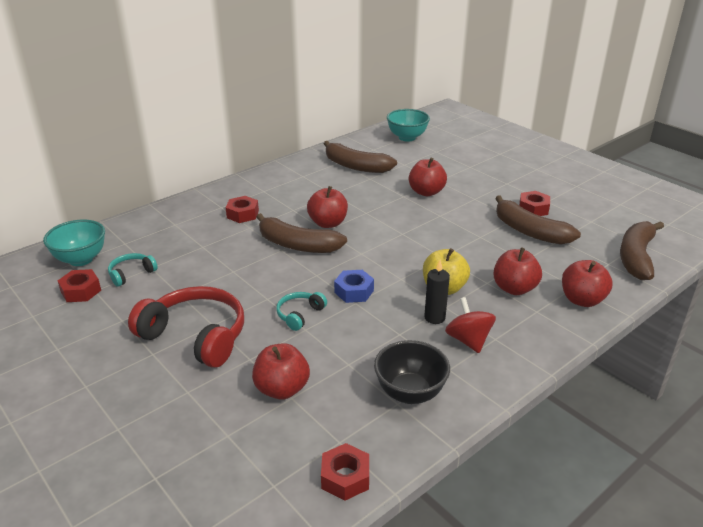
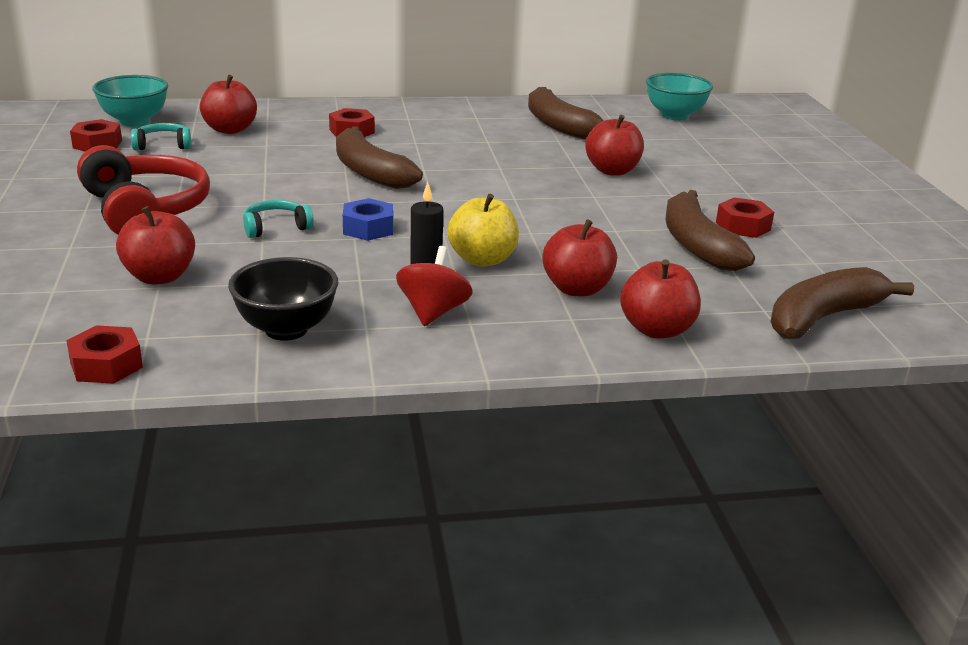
camera: 30 degrees right, 5 degrees down
red apple [307,186,348,228] -> red apple moved to [200,75,257,134]

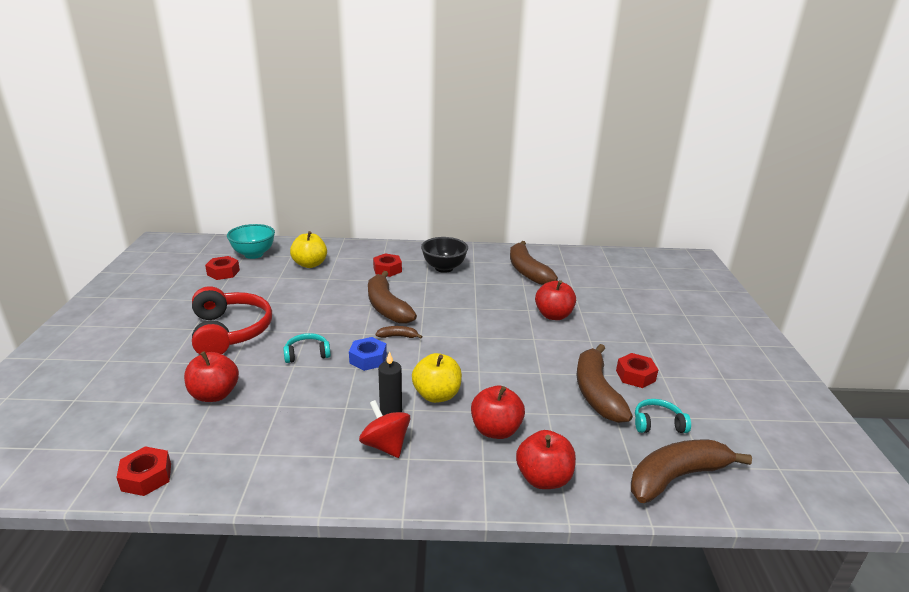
camera: 10 degrees right, 0 degrees up
turquoise headphones [131,123,191,151] -> turquoise headphones moved to [635,399,691,433]
red apple [200,75,257,134] -> yellow apple [290,231,327,268]
black bowl [228,257,338,341] -> black bowl moved to [421,237,468,273]
red spinning top [396,246,473,326] -> red spinning top turned 60 degrees counterclockwise [359,400,410,458]
turquoise bowl [646,73,713,121] -> none
none -> brown banana [376,326,423,338]

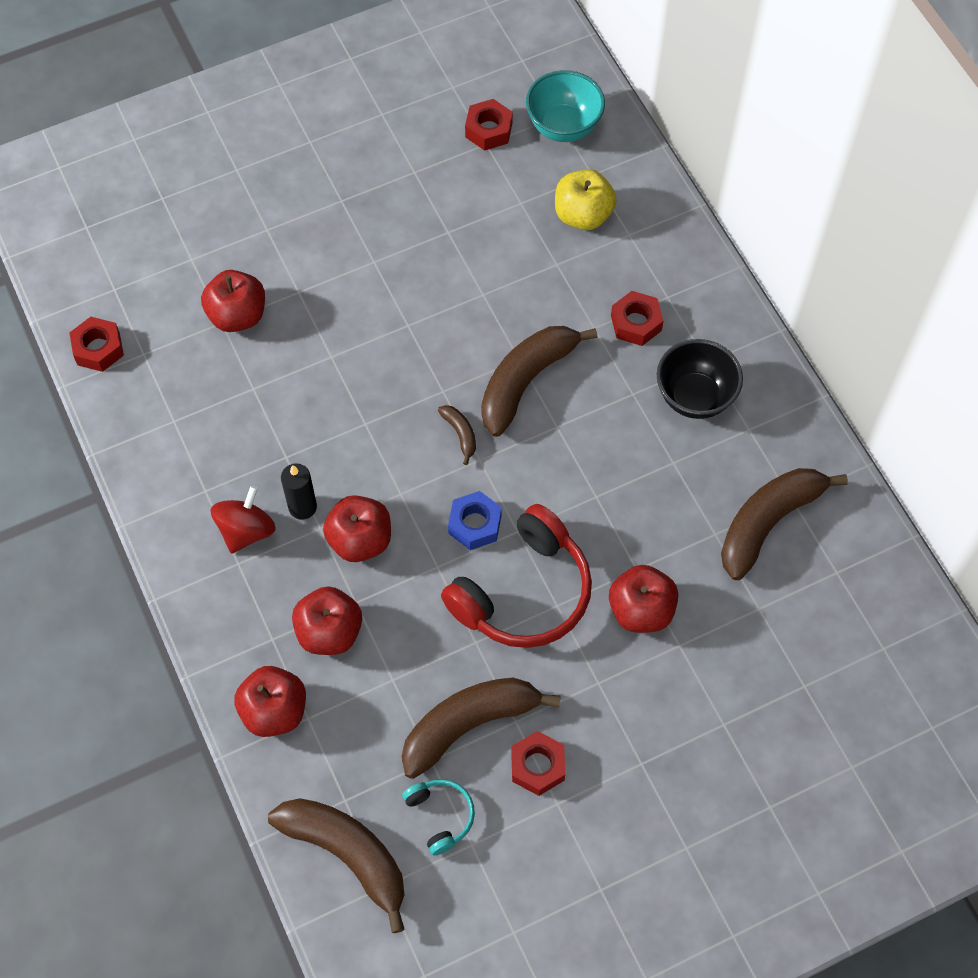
camera: 65 degrees right, 35 degrees up
red headphones [192,286,272,355] -> red headphones moved to [441,504,592,648]
turquoise headphones [283,333,331,363] -> none
blue nut [349,337,387,371] -> blue nut moved to [448,491,502,550]
yellow apple [412,353,462,403] -> red apple [323,495,391,562]

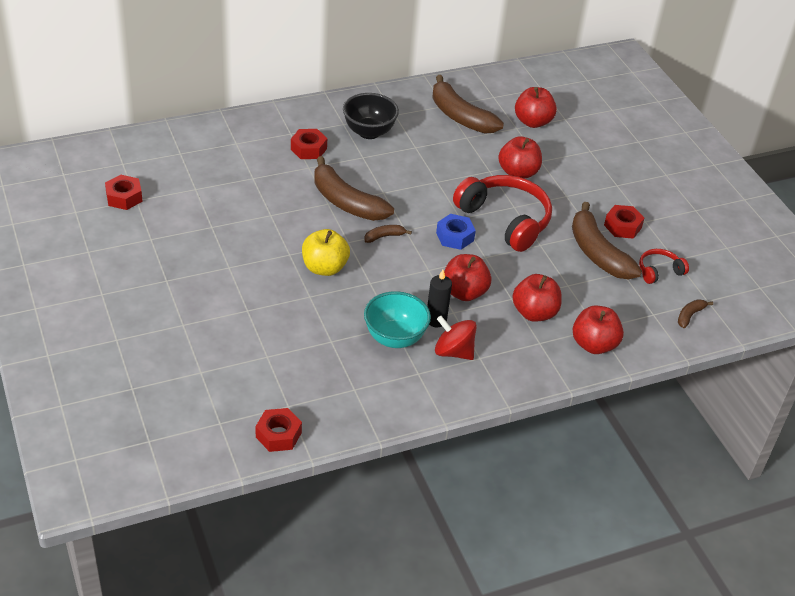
camera: 90 degrees left, 20 degrees down
red apple [201,270,265,332] -> red apple moved to [515,87,557,128]
brown banana [268,798,405,933] -> brown banana [678,299,713,328], size x0.44
turquoise headphones [402,779,475,856] -> red headphones [639,249,689,284]
turquoise bowl [526,70,605,142] -> turquoise bowl moved to [364,291,431,348]
yellow apple [555,169,617,230] -> yellow apple moved to [302,229,350,276]

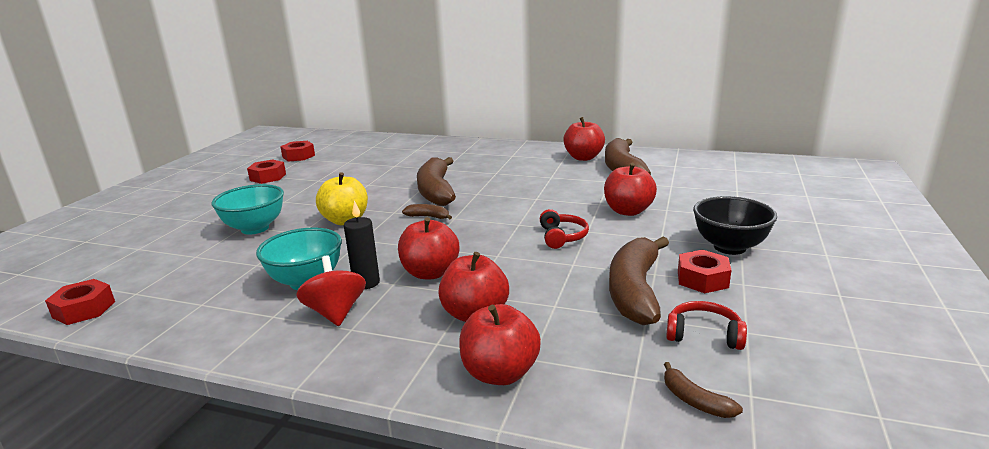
camera: 45 degrees right, 20 degrees down
red nut [291,129,327,159] -> red nut moved to [247,159,286,184]
black bowl [343,93,399,139] -> black bowl moved to [693,196,777,255]
blue nut [436,214,476,250] -> none
red headphones [453,175,552,252] -> red headphones [540,209,589,249], size x0.48
red apple [515,87,557,128] -> red apple moved to [563,117,605,161]
brown banana [678,299,713,328] -> brown banana turned 120 degrees counterclockwise [664,362,743,418]
none -> turquoise bowl [212,184,284,235]

